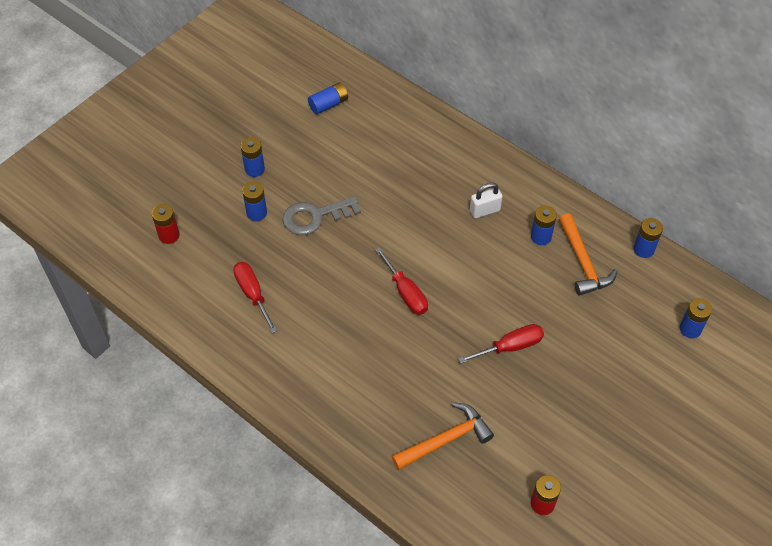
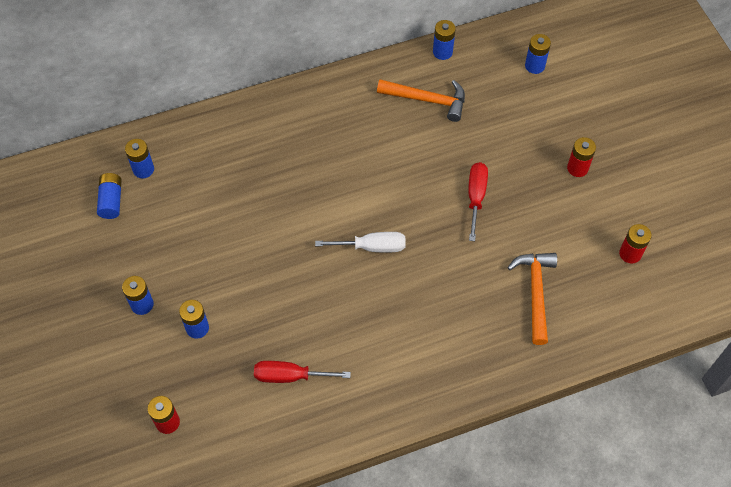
camera: 60 degrees left, 5 degrees up
grey key [282,196,361,235] -> none
red screwdriver [375,247,428,315] -> white screwdriver [315,232,406,252]
white padlock [470,183,503,218] -> none
blue battery [531,206,557,245] -> blue battery moved to [125,139,154,178]
none -> red battery [567,137,596,177]

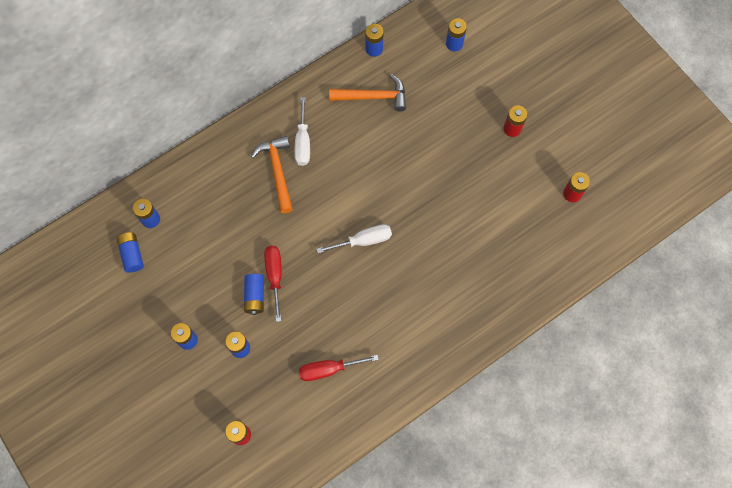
camera: 15 degrees left, 10 degrees up
red screwdriver [468,162,488,241] -> red screwdriver moved to [264,246,282,322]
orange hammer [507,253,557,345] -> orange hammer moved to [251,136,293,213]
none -> blue battery [244,274,264,315]
none -> white screwdriver [294,97,310,166]

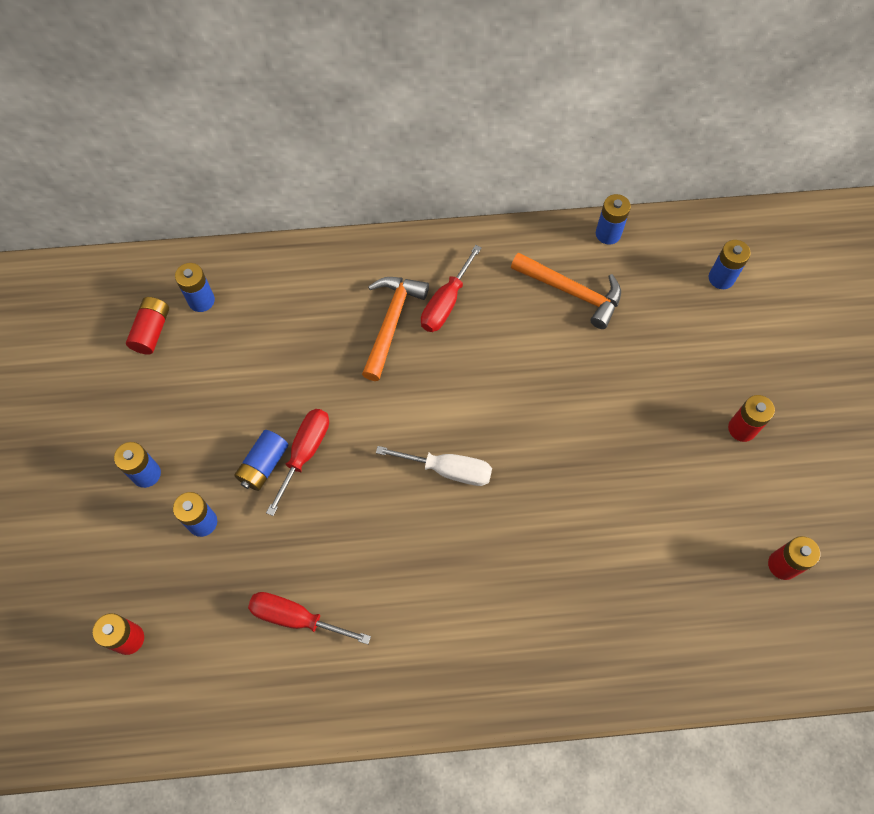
camera: 30 degrees right, 5 degrees down
blue battery [117,232,144,273] -> red battery [126,297,169,355]
white screwdriver [294,97,310,166] -> red screwdriver [421,245,481,332]

